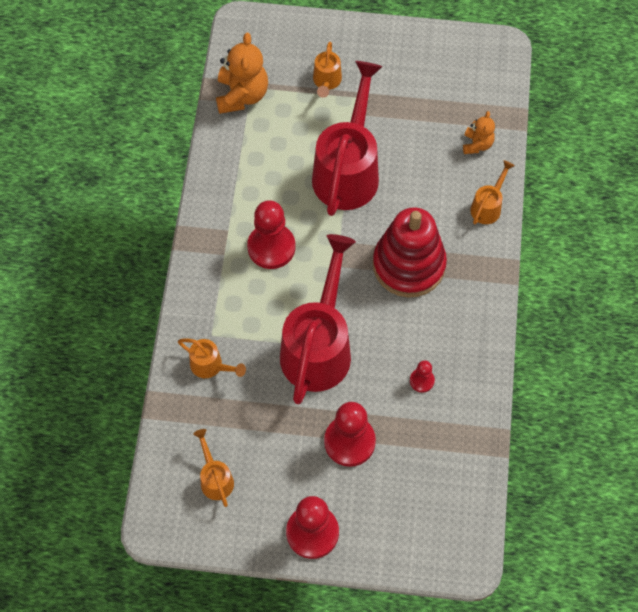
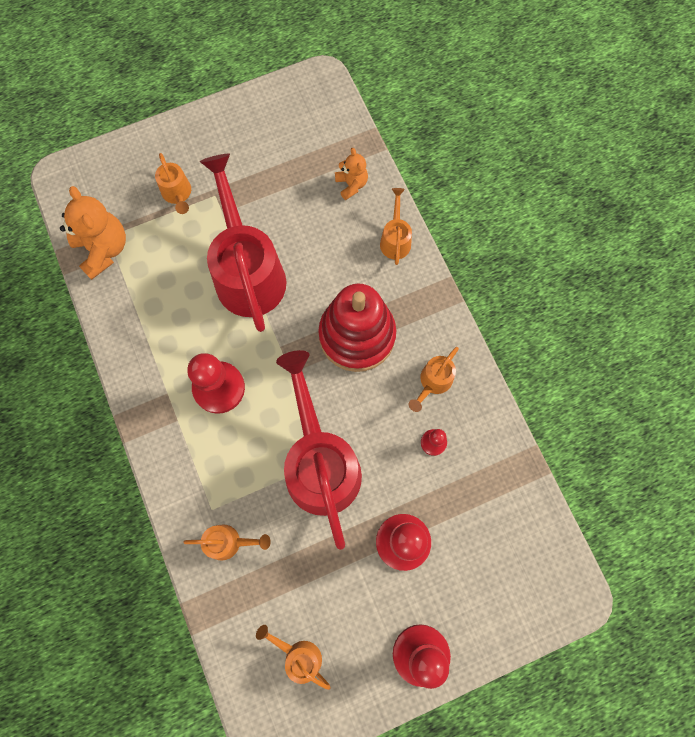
camera: 30 degrees left, 10 degrees up
none -> orange watering can [409,347,459,412]

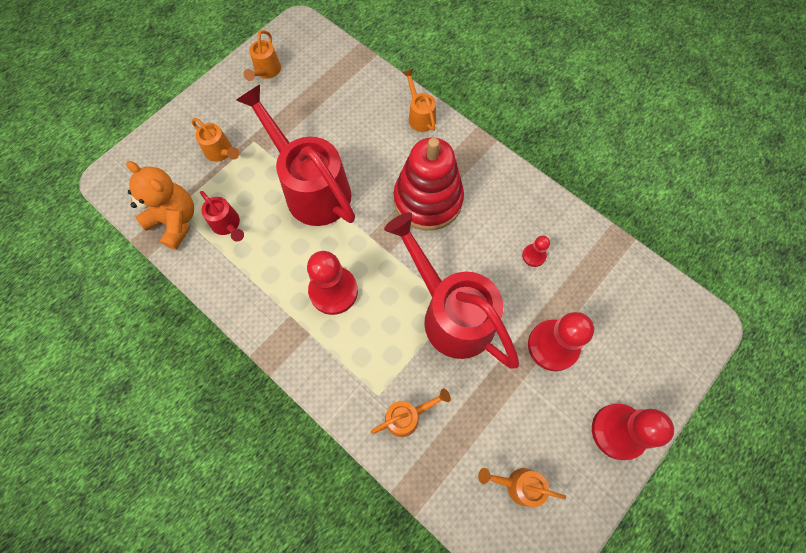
camera: 25 degrees left, 5 degrees down
orange teddy bear [335,148,368,200] -> none
orange watering can [409,347,459,412] -> orange watering can moved to [243,30,281,81]
none -> red watering can [200,191,244,242]

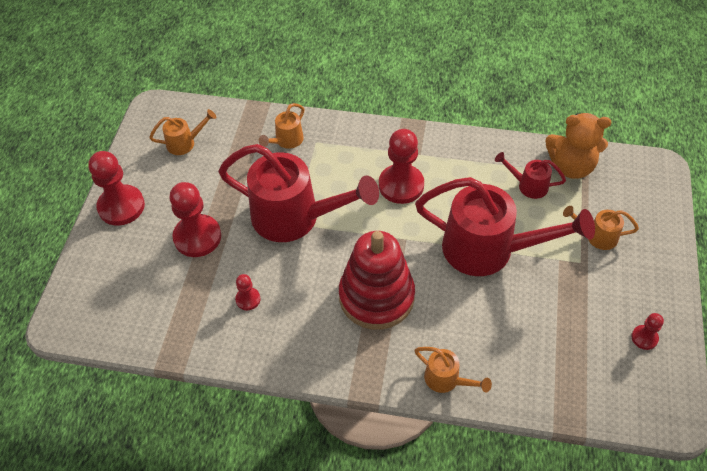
camera: 150 degrees right, 15 degrees down
orange watering can [243,30,281,81] -> red pawn [631,313,664,350]

